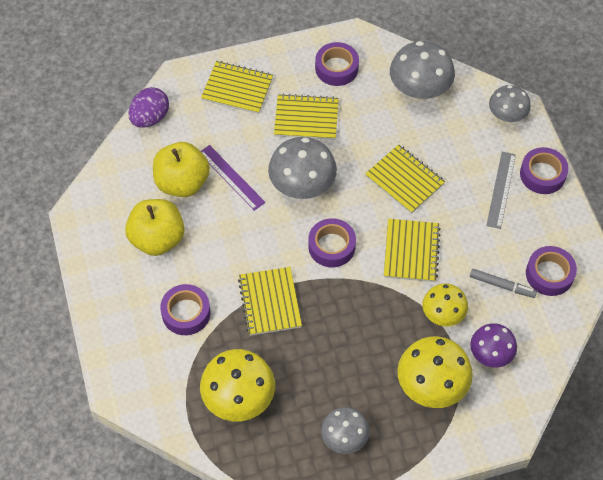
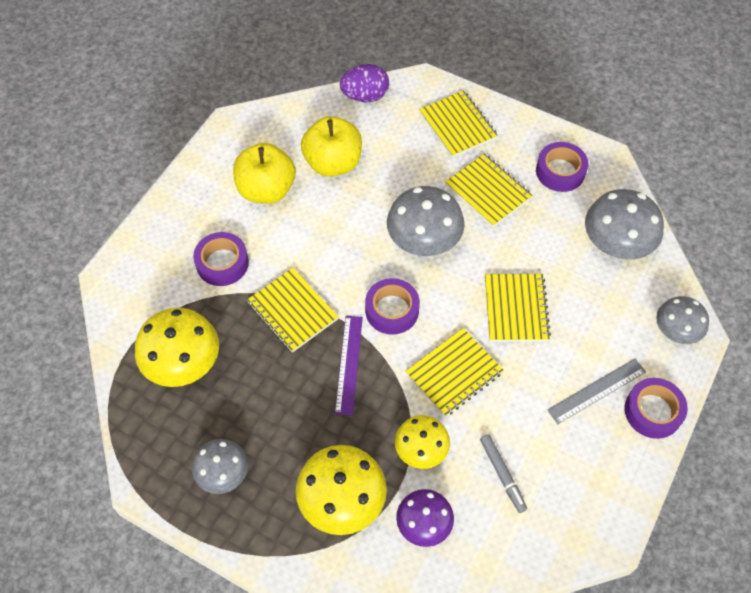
camera: 45 degrees right, 0 degrees up
purple ruler [200,145,265,211] -> purple ruler moved to [335,316,363,416]
yellow notebook [238,267,302,336] -> yellow notebook turned 75 degrees counterclockwise [247,268,339,353]
purple tape [526,246,577,296] -> none

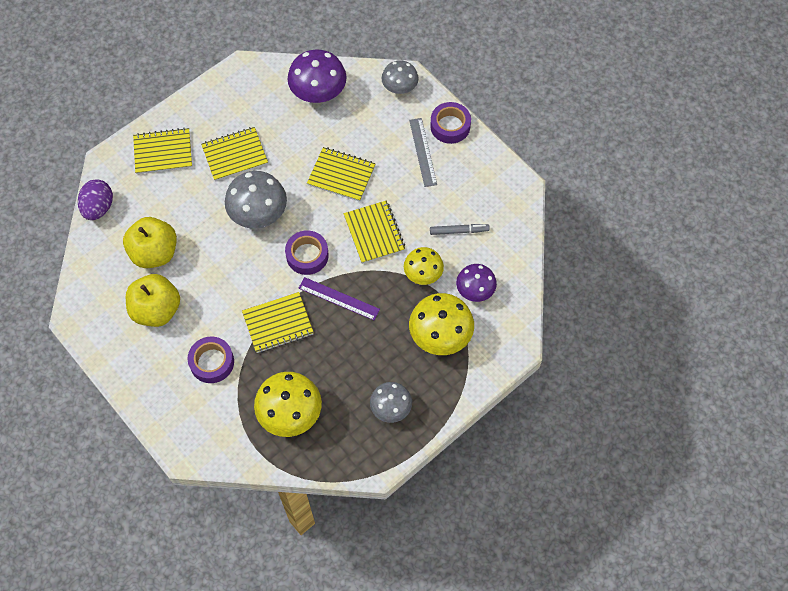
camera: 70 degrees left, 5 degrees up
purple tape [536,142,588,192] -> none
grey mushroom [585,189,664,260] -> purple mushroom [287,49,347,103]

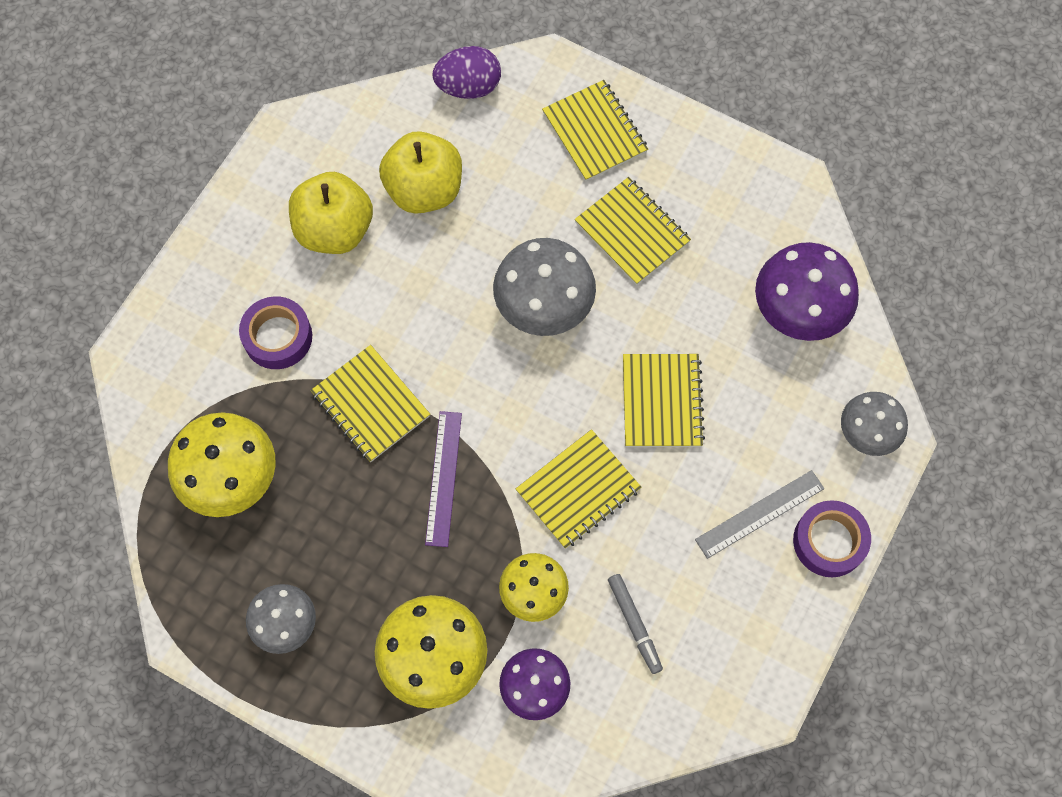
camera: 70 degrees right, 5 degrees up
purple tape [285,230,329,275] -> none

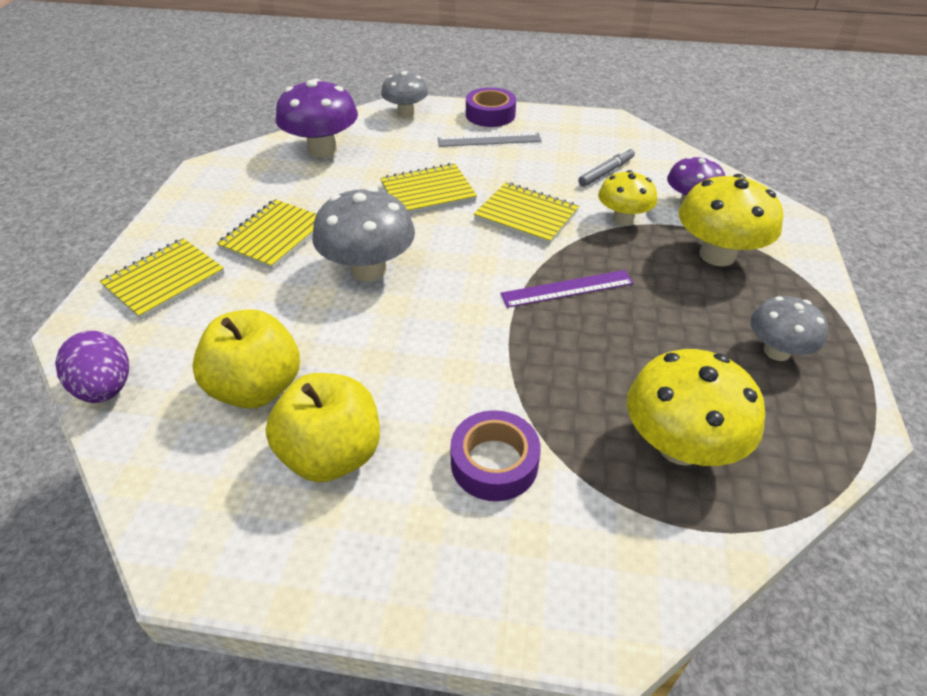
camera: 110 degrees left, 25 degrees down
yellow notebook [310,345,430,462] -> none
grey ruler [695,470,824,559] -> grey ruler turned 45 degrees counterclockwise [437,133,541,147]

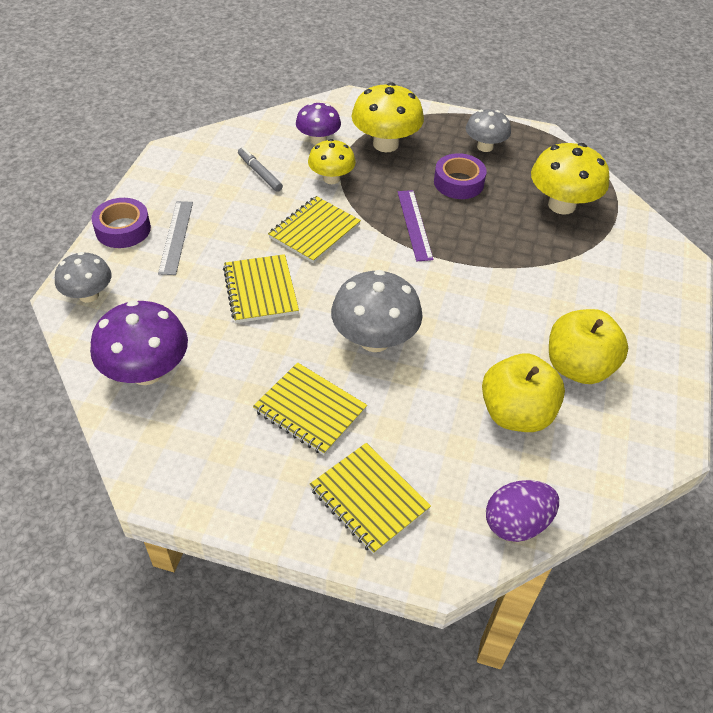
camera: 85 degrees left, 5 degrees up
purple tape [450,410,541,501] -> purple tape moved to [434,153,487,199]

